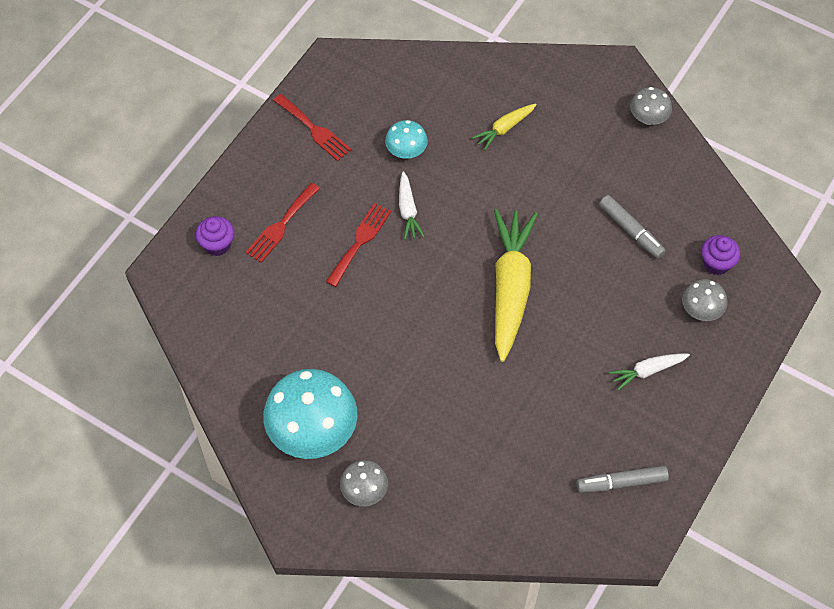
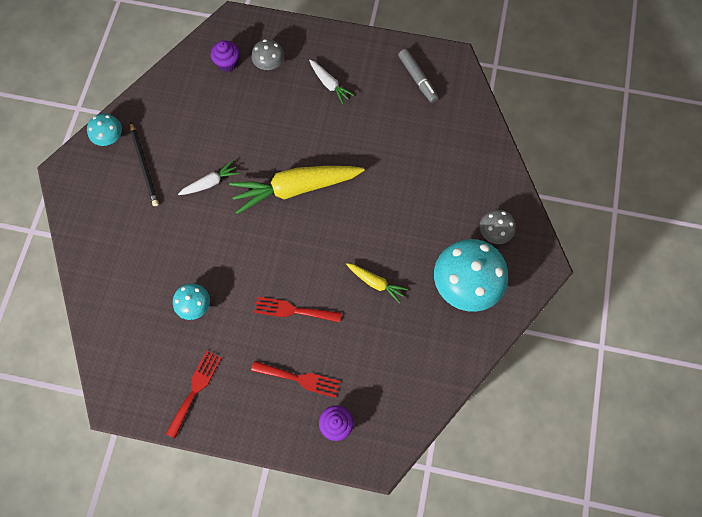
camera: 110 degrees left, 10 degrees up
white carrot [399,171,425,240] -> white carrot moved to [178,161,239,195]
yellow carrot [472,103,537,150] -> yellow carrot moved to [346,263,408,303]
grey marker [599,195,666,259] -> none
grey mushroom [630,87,672,125] -> turquoise mushroom [87,113,122,146]
none -> black pencil [130,122,159,206]

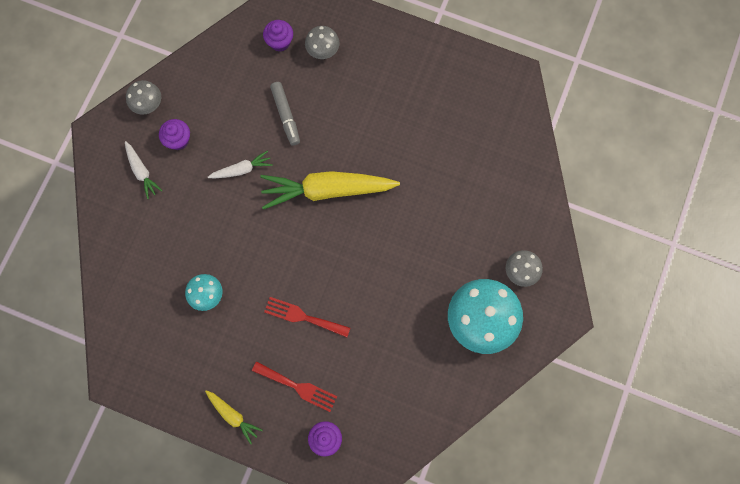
camera: 10 degrees right, 5 degrees up
turquoise mushroom [87,113,122,146] -> grey mushroom [126,80,161,115]
black pencil [130,122,159,206] -> purple cupcake [159,119,190,150]
red fork [166,351,222,438] -> none
white carrot [309,60,354,104] -> white carrot moved to [125,141,163,199]
yellow carrot [346,263,408,303] -> yellow carrot moved to [205,390,263,444]
grey marker [398,49,438,103] -> grey marker moved to [270,82,300,146]

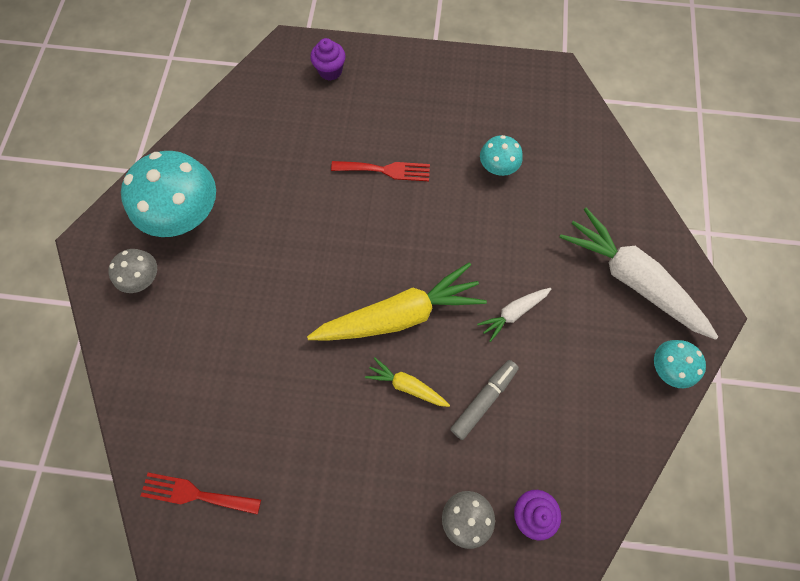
camera: 165 degrees right, 5 degrees down
white carrot [125,141,163,199] -> white carrot [559,208,718,340], size x2.09
grey mushroom [126,80,161,115] -> turquoise mushroom [654,340,706,388]
purple cupcake [159,119,190,150] -> none
yellow carrot [205,390,263,444] -> yellow carrot moved to [365,357,450,407]
red fork [252,361,337,412] -> red fork moved to [141,472,261,515]
grey marker [270,82,300,146] -> grey marker turned 75 degrees clockwise [450,360,519,440]

